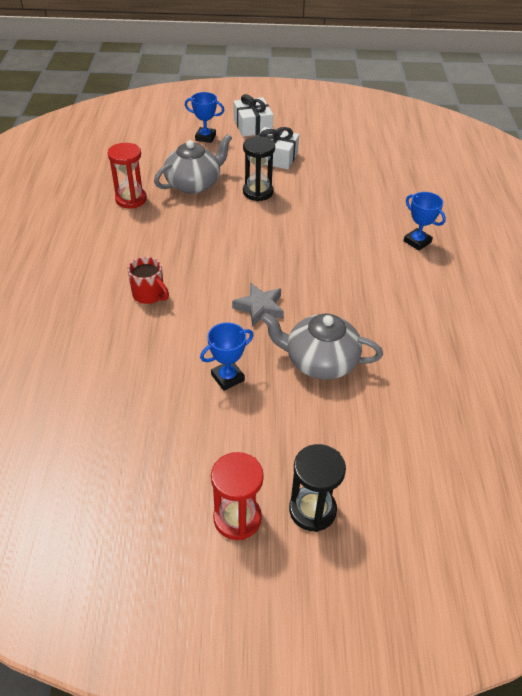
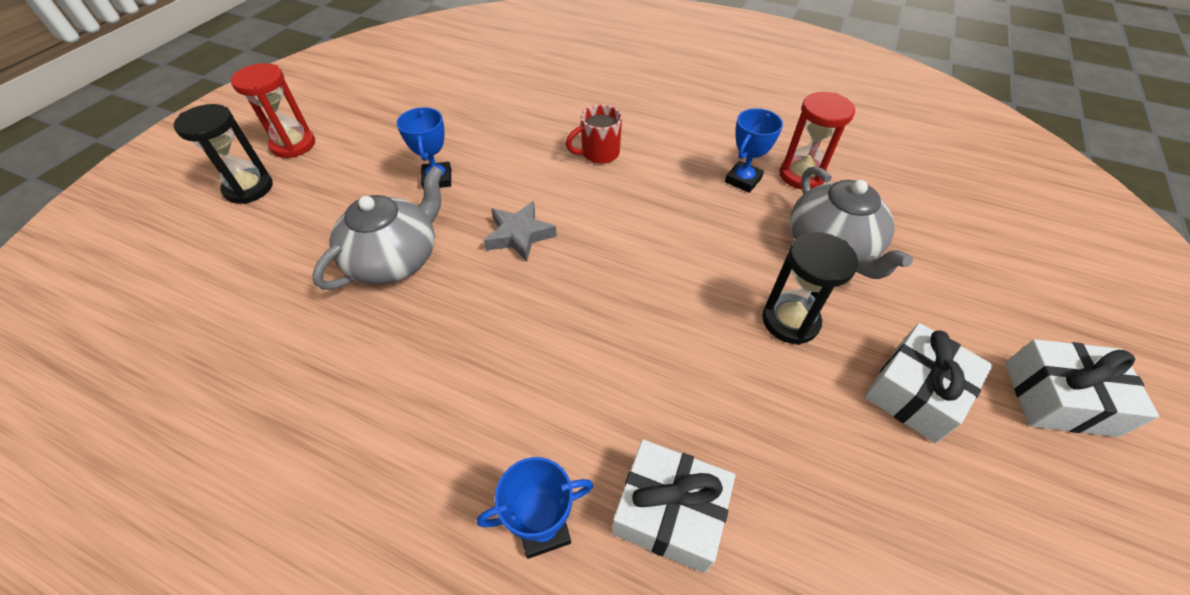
camera: 115 degrees right, 5 degrees up
blue trophy [185,92,224,143] -> blue trophy moved to [725,108,783,193]
none -> white gift [612,439,735,573]

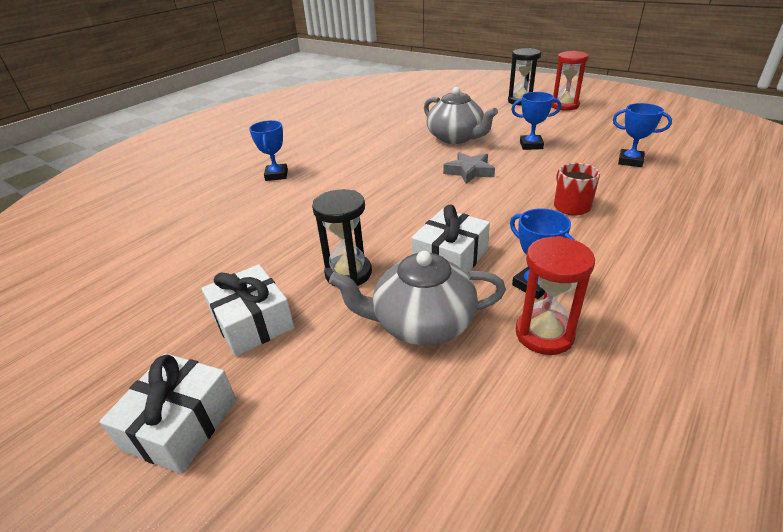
camera: 105 degrees right, 15 degrees down
white gift [612,439,735,573] -> white gift moved to [411,204,490,274]
none -> blue trophy [613,103,672,167]

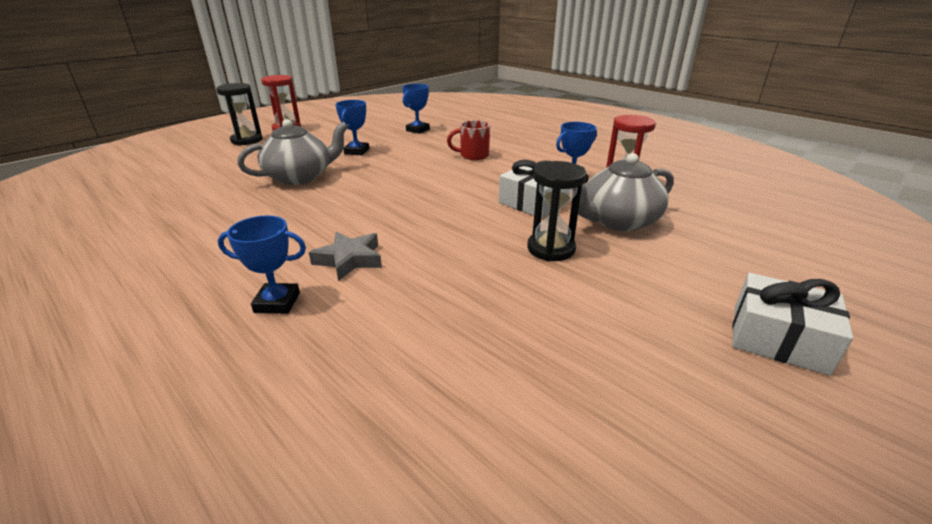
camera: 85 degrees left, 5 degrees down
white gift [201,264,294,356] -> none
grey teapot [329,251,506,345] -> grey teapot turned 60 degrees clockwise [578,153,674,231]
grey star [443,152,495,184] -> grey star moved to [309,232,382,281]

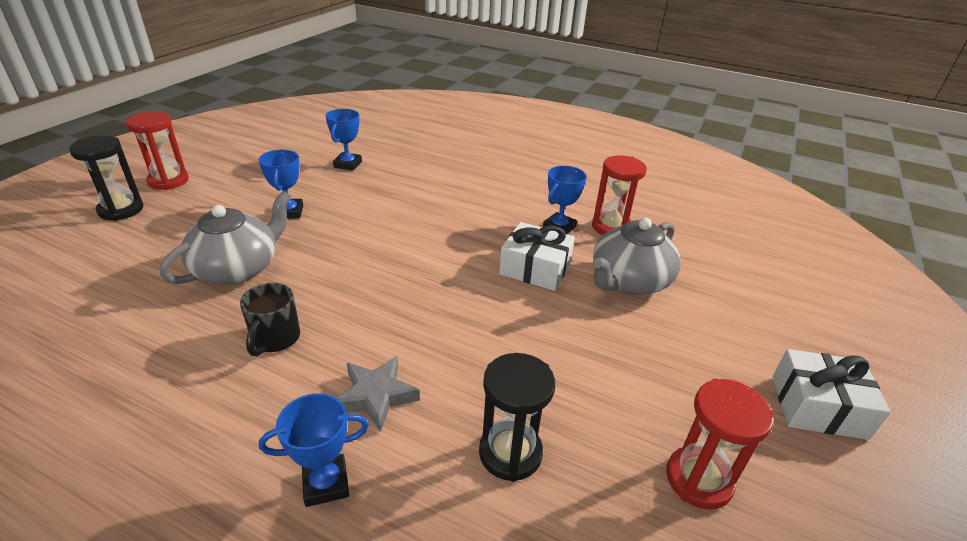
camera: 20 degrees left, 5 degrees up
red mug [447,120,490,160] -> none
black hourglass [527,161,587,262] -> black hourglass moved to [479,353,555,482]
none -> black mug [240,283,300,356]
none -> red hourglass [666,379,774,510]

